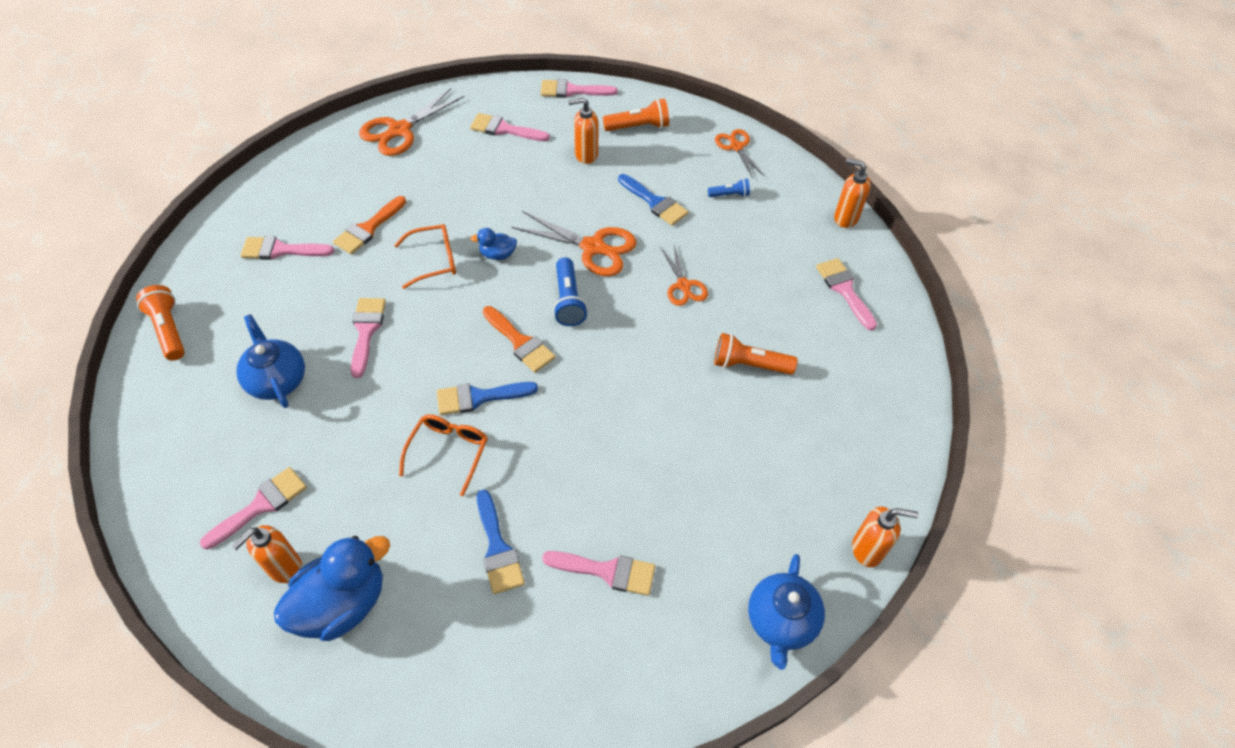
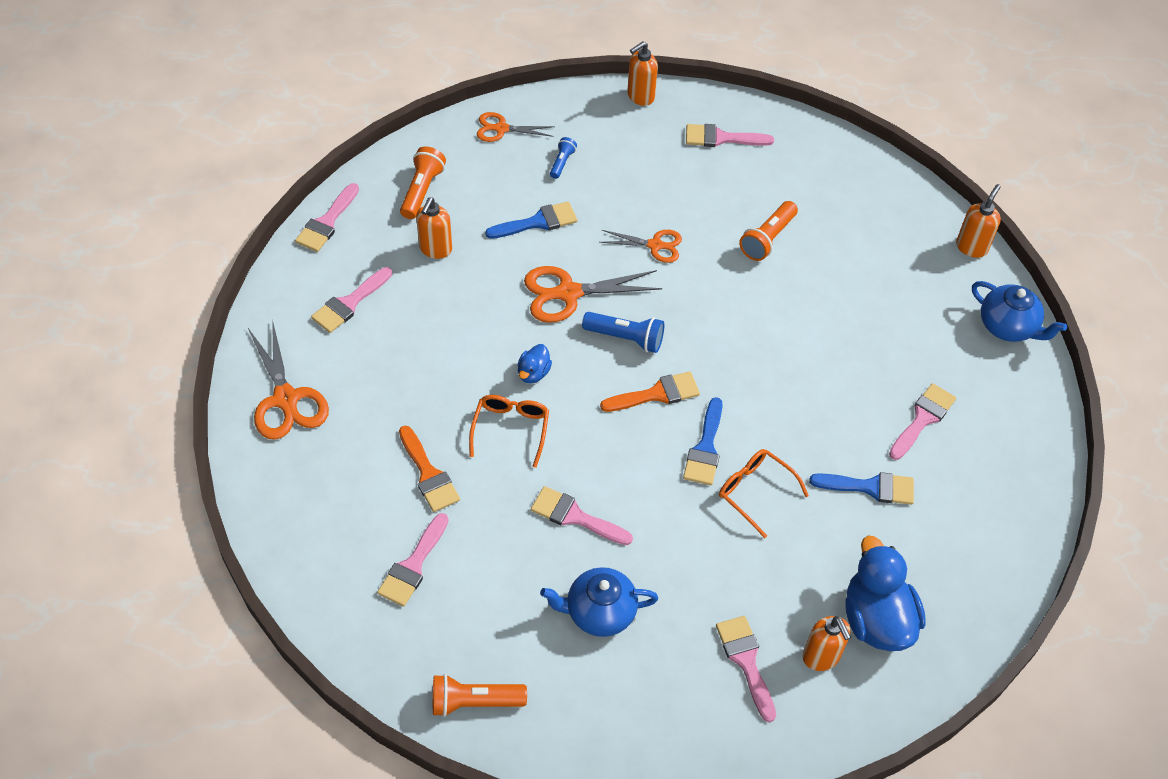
camera: 65 degrees left, 0 degrees up
orange scissors [512,211,636,276] -> orange scissors turned 150 degrees counterclockwise [524,266,662,323]

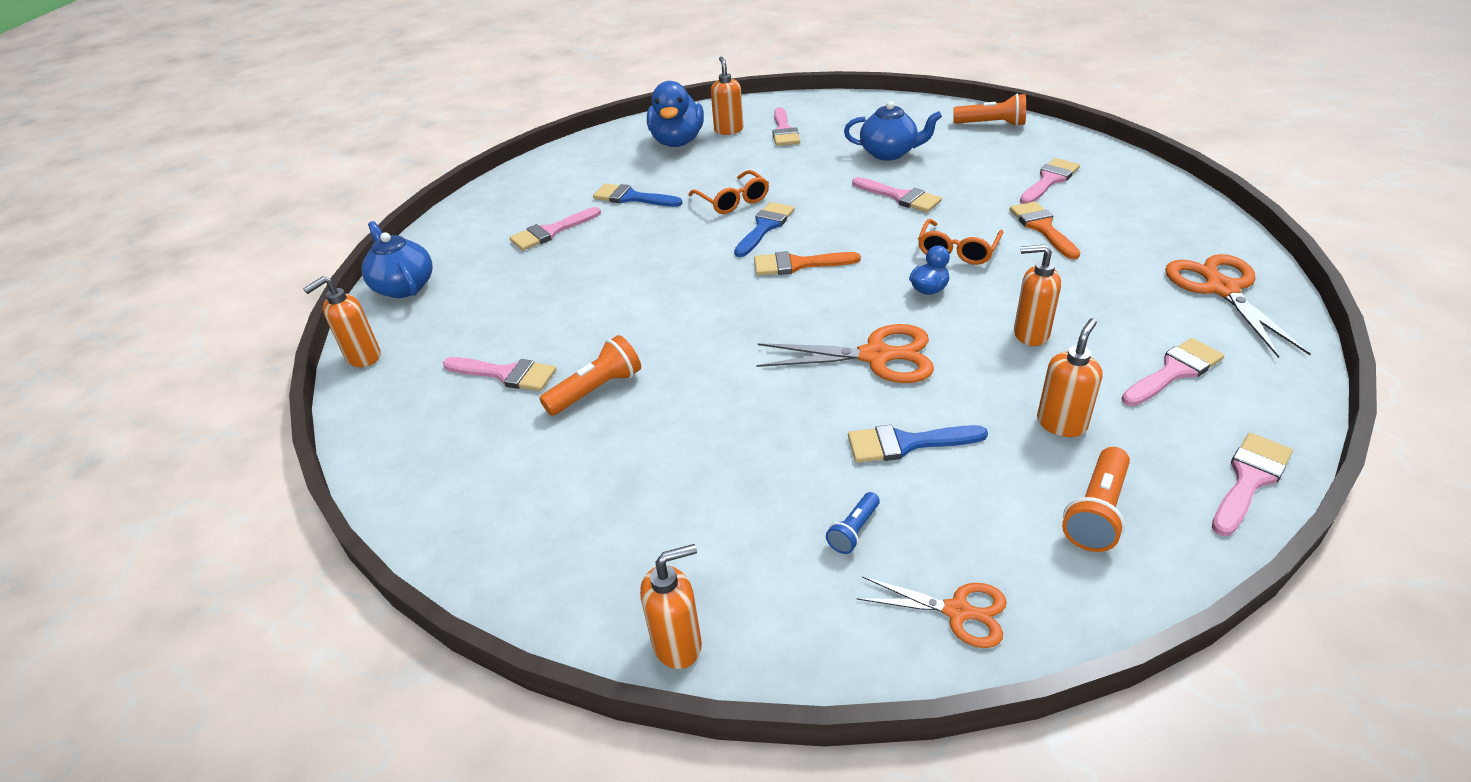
camera: 160 degrees left, 15 degrees down
blue flashlight [582,312,664,353] -> none
orange scissors [599,230,682,263] -> none
pink brush [686,124,774,147] -> pink brush moved to [443,357,556,391]
none -> orange soap dispenser [1014,245,1061,346]

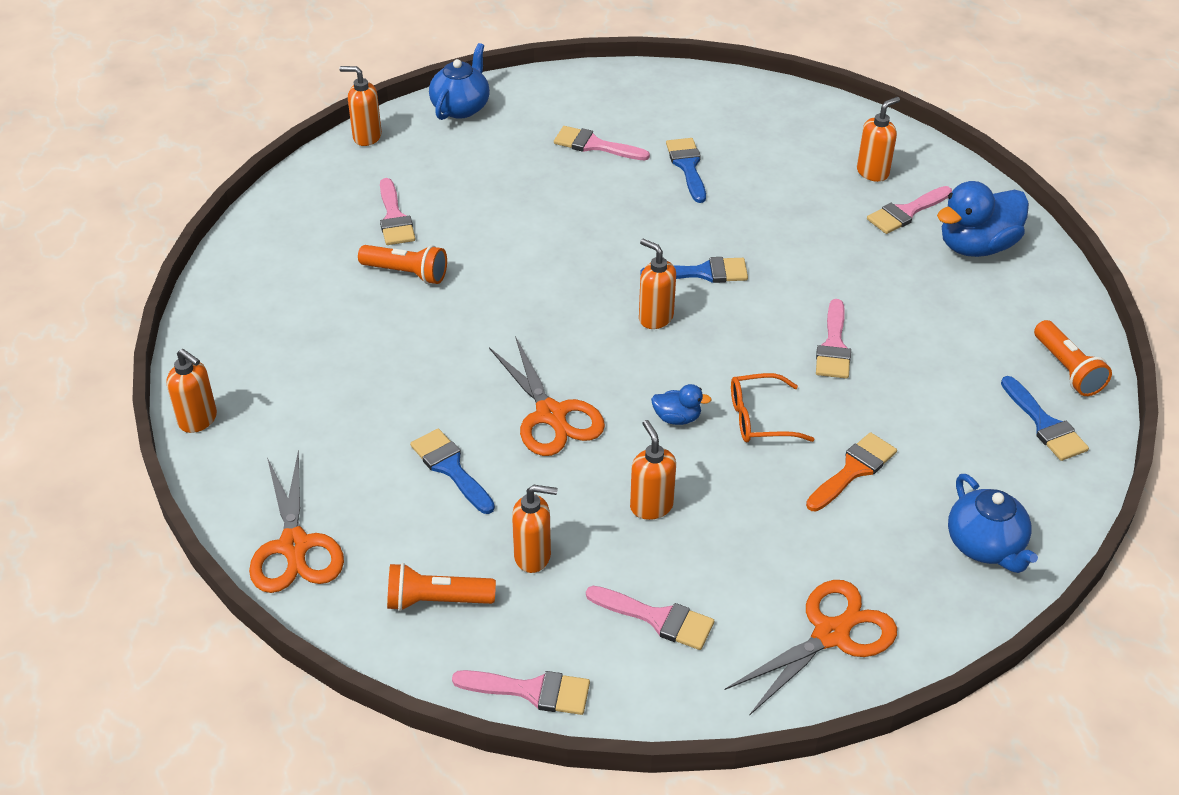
camera: 55 degrees right, 5 degrees up
blue duck [647,81,704,147] -> blue duck moved to [937,181,1029,257]
orange glasses [688,170,769,214] -> none
orange brush [754,251,861,276] -> orange soap dispenser [639,239,676,329]
blue flashlight [826,492,880,554] -> none
blue teapot [844,101,942,161] -> blue teapot moved to [948,474,1038,573]
orange scissors [857,576,1007,648] -> orange scissors [249,450,344,593], size x1.63
pink brush [1020,158,1080,204] -> none
none -> blue brush [1001,376,1089,461]

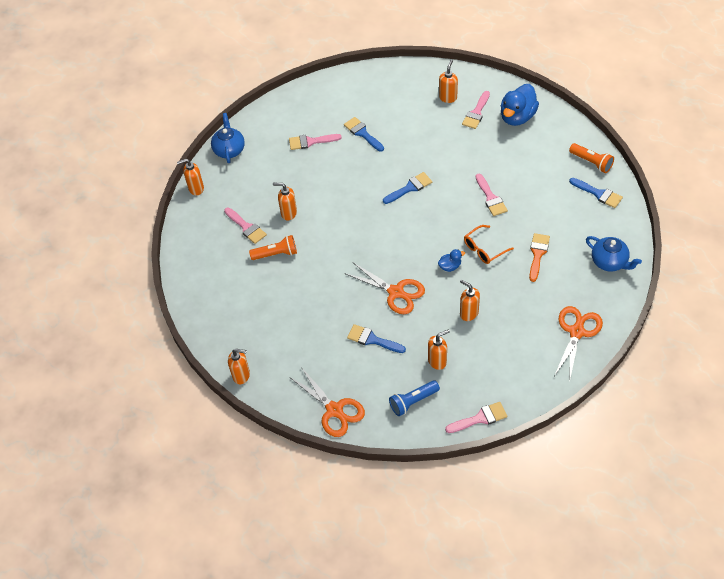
camera: 25 degrees left, 10 degrees up
orange flashlight [387,563,496,611] -> blue flashlight [389,380,440,416]
pink brush [586,586,714,650] -> none
orange soap dispenser [639,239,676,329] -> orange soap dispenser moved to [273,183,297,221]

